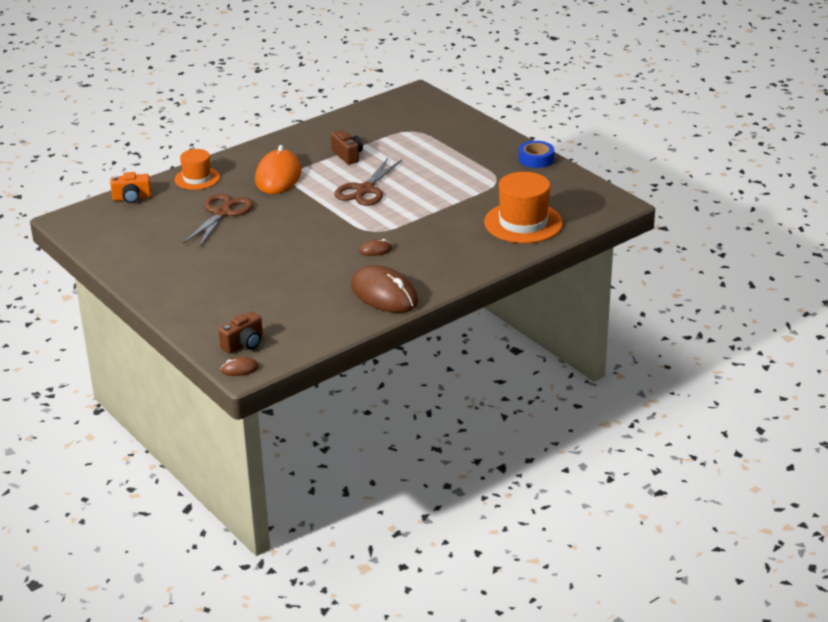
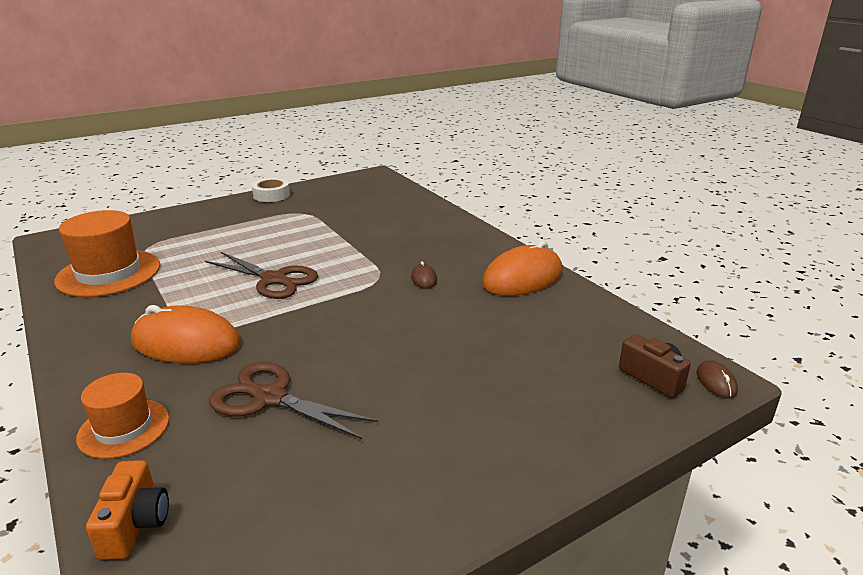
camera: 85 degrees left, 5 degrees down
brown camera [331,130,363,165] -> none
brown mouse [351,265,418,313] -> orange mouse [482,241,563,296]
orange hat [484,172,563,243] -> orange hat moved to [54,210,160,297]
blue tape [519,141,554,168] -> white tape [252,178,290,202]

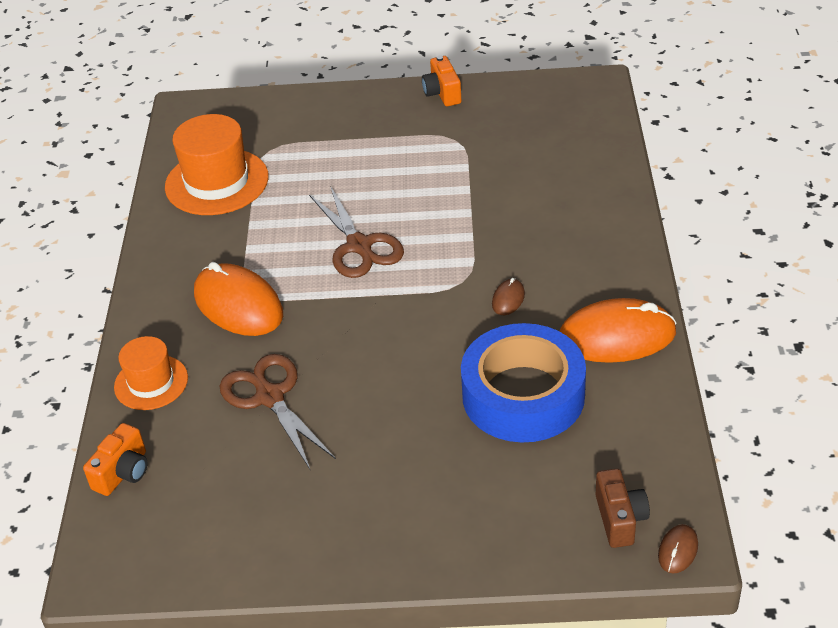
camera: 35 degrees right, 15 degrees up
white tape [252,178,290,202] -> orange camera [422,55,461,106]
none -> blue tape [461,323,586,442]

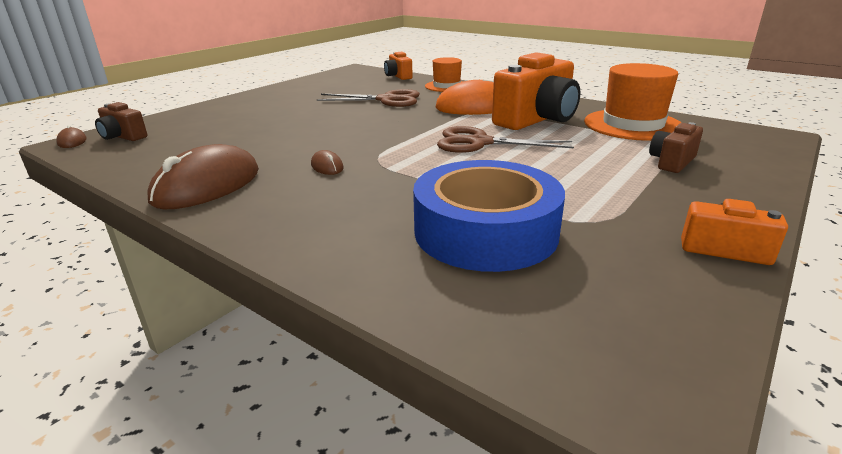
camera: 125 degrees right, 15 degrees down
blue tape [461,323,586,442] -> blue tape moved to [413,160,565,272]
orange mouse [559,298,677,363] -> brown mouse [148,144,259,209]
none -> orange camera [492,52,581,130]
none -> brown camera [649,122,703,173]

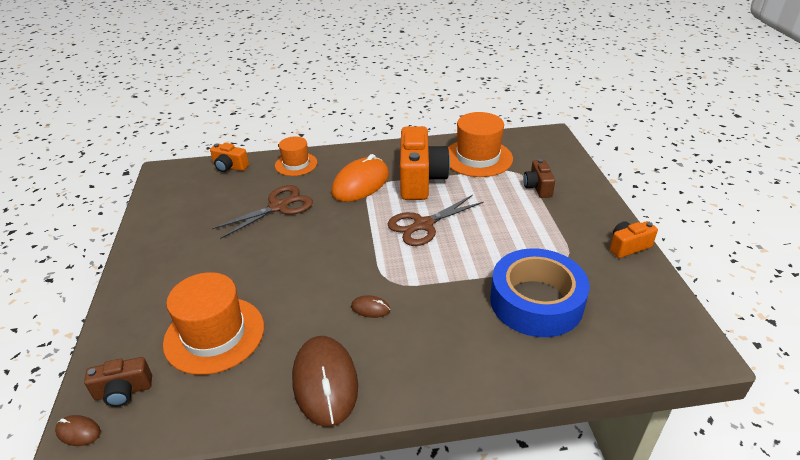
camera: 45 degrees left, 10 degrees up
none -> orange hat [163,272,264,375]

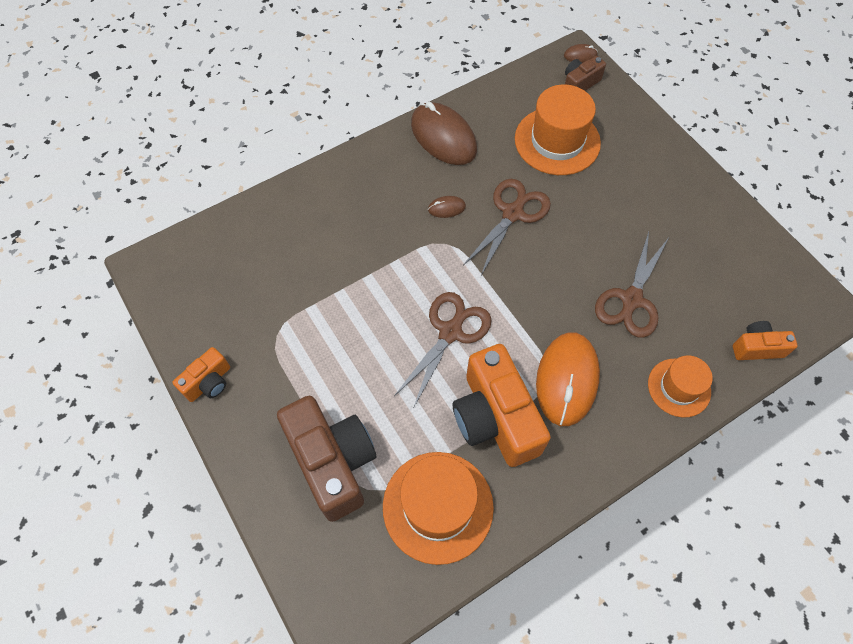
camera: 155 degrees right, 25 degrees up
blue tape [490,248,590,337] -> none
brown camera [524,159,555,198] -> brown camera [277,396,376,522], size x1.99
none -> brown scissors [463,179,551,275]

